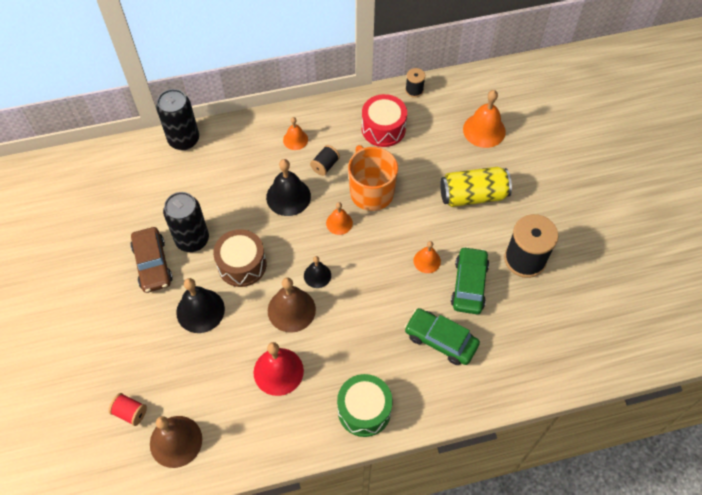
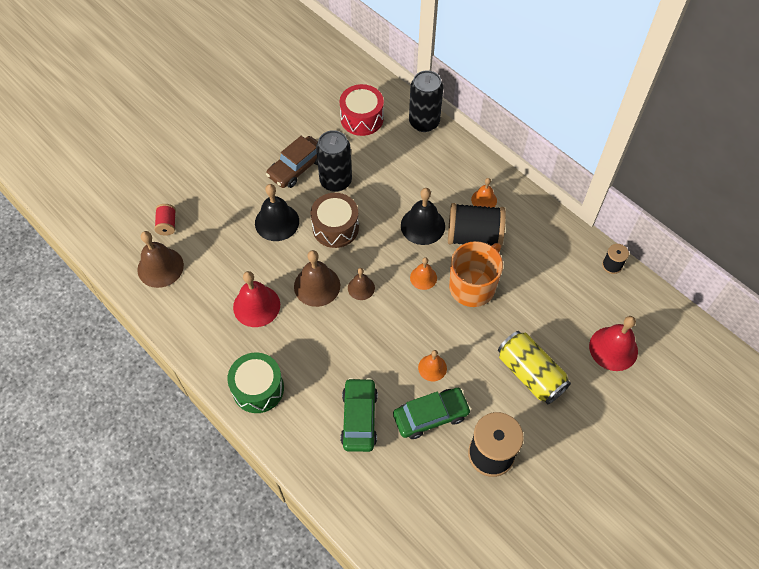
camera: 60 degrees right, 0 degrees up
black bell [304,256,331,288] -> brown bell [348,268,375,300]
black spool [310,145,340,176] -> black spool [448,203,506,247], size x2.05
red drum [362,94,407,147] -> red drum moved to [340,84,384,136]
orange bell [463,90,506,148] -> red bell [589,316,638,371]

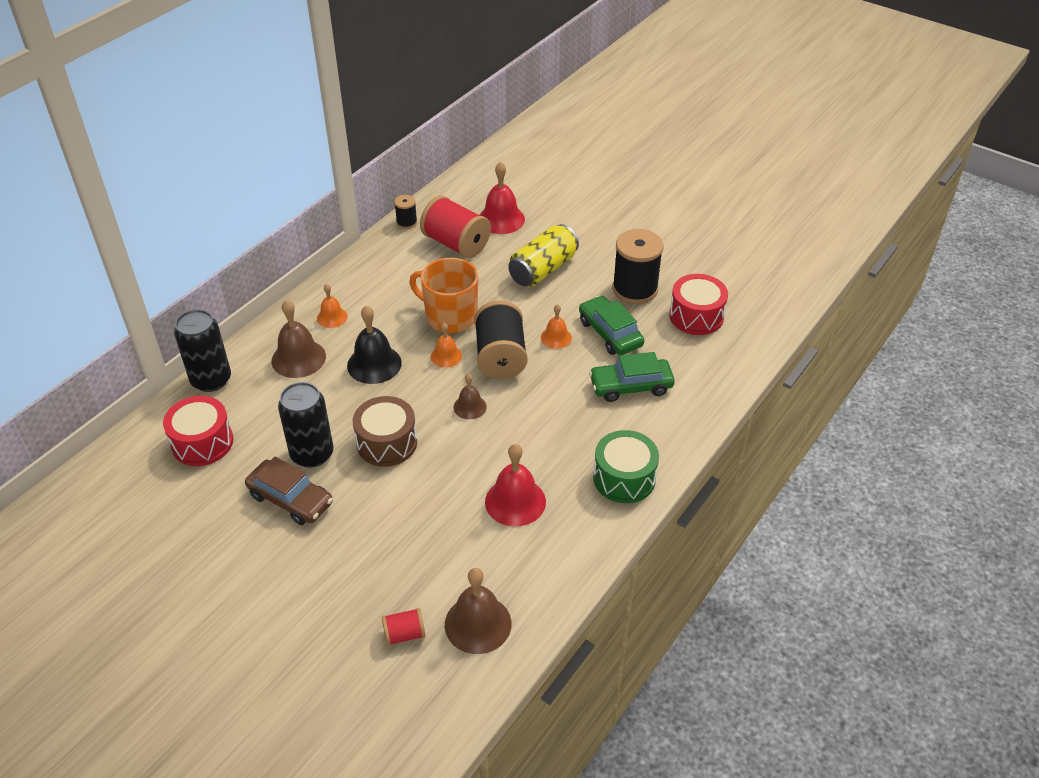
camera: 100 degrees left, 15 degrees down
black bell [255,184,299,241] -> none
brown bell [294,250,340,307] -> brown bell moved to [272,300,326,378]
black spool [448,203,506,247] -> black spool moved to [474,300,528,379]
none -> red spool [420,196,491,258]
none -> red drum [669,274,728,335]

